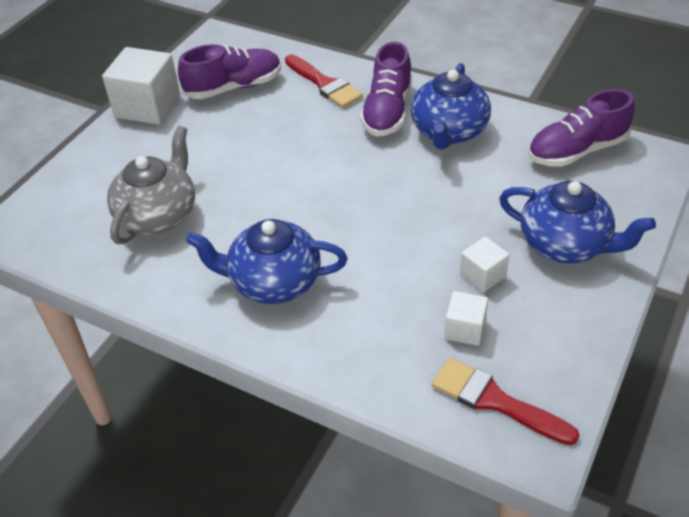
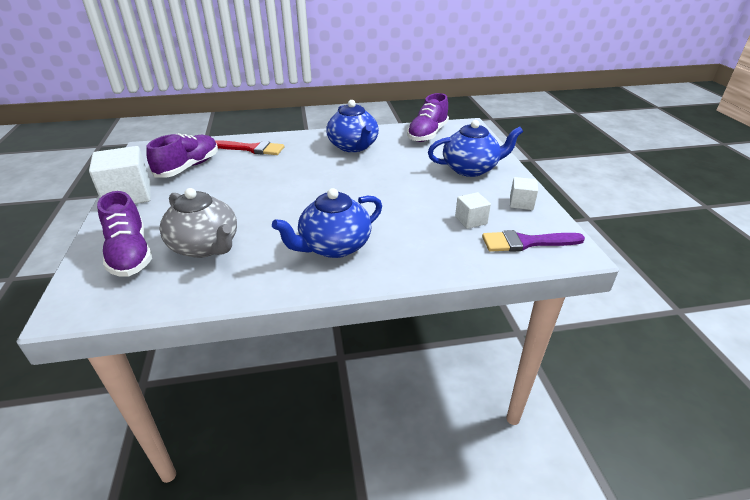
camera: 40 degrees left, 10 degrees down
grey teapot [107,126,195,244] -> grey teapot turned 150 degrees clockwise [160,188,237,258]
purple shoe [360,42,412,137] -> purple shoe moved to [97,191,152,277]
red brush [432,358,580,445] -> purple brush [482,230,585,252]
white cube [460,237,510,293] -> white cube moved to [510,177,538,210]

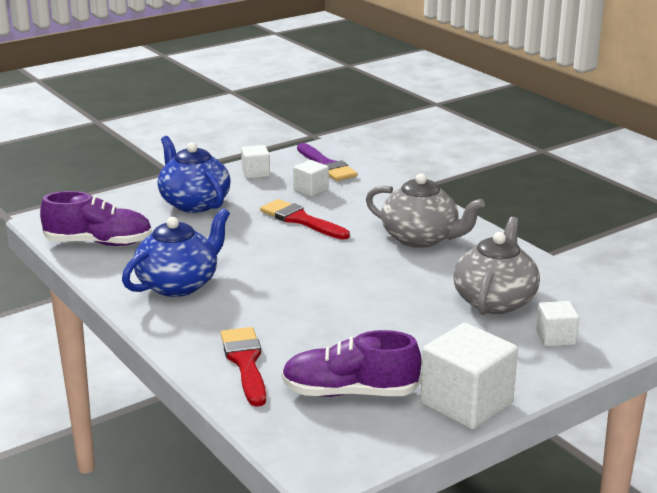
camera: 115 degrees left, 10 degrees down
purple shoe [97,191,152,277] -> white cube [536,301,579,346]
blue teapot [272,188,382,258] -> grey teapot [366,173,485,248]
none -> red brush [260,199,350,240]

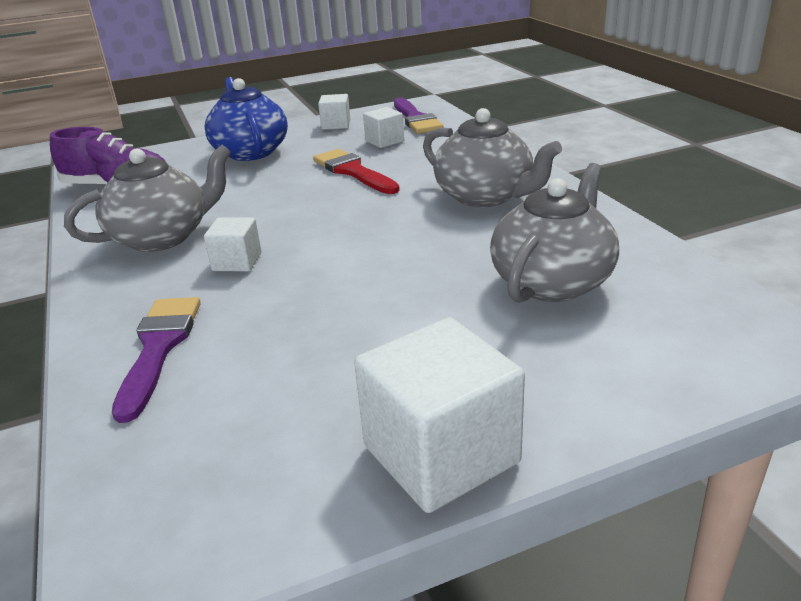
camera: 15 degrees right, 5 degrees up
blue teapot [122,208,230,297] -> grey teapot [64,145,231,252]
red brush [221,327,266,407] -> purple brush [112,297,201,423]
purple shoe [282,330,422,397] -> none
white cube [536,301,579,346] -> white cube moved to [204,217,261,272]

